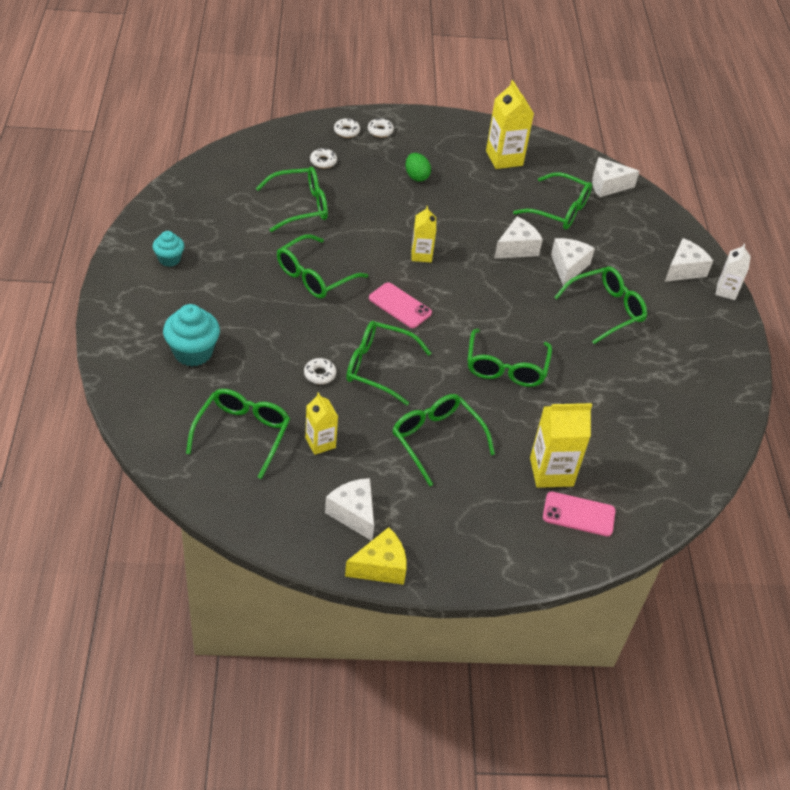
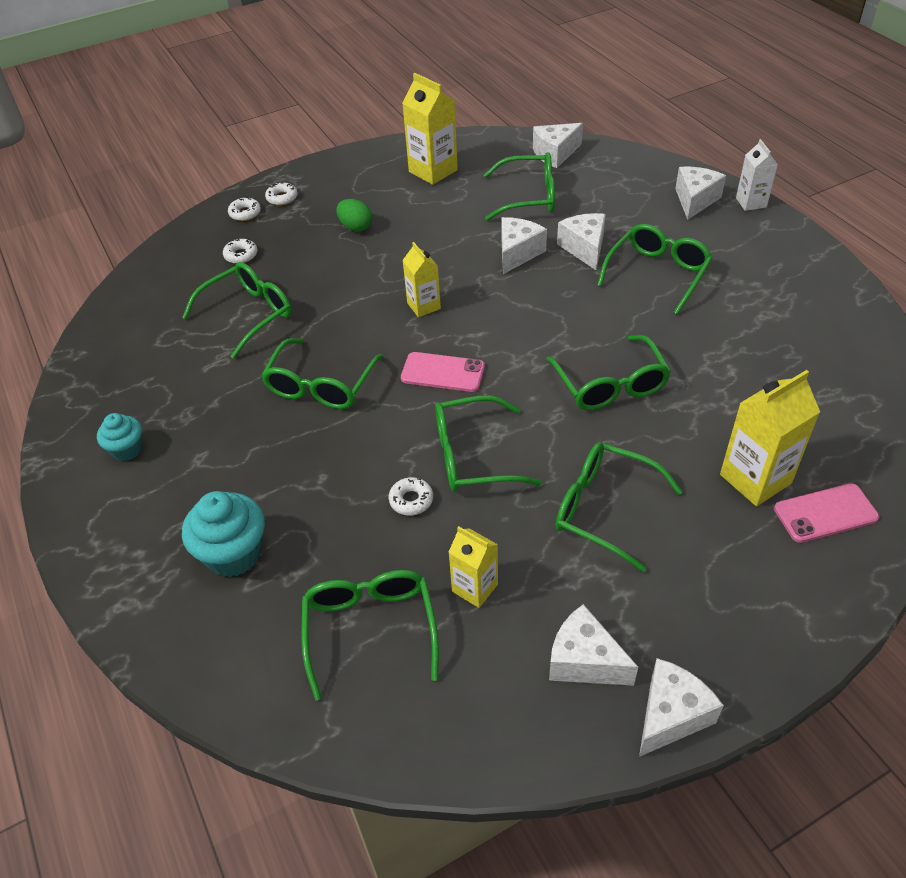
camera: 20 degrees left, 0 degrees up
yellow cheese [345,527,407,585] -> white cheese [639,658,724,757]

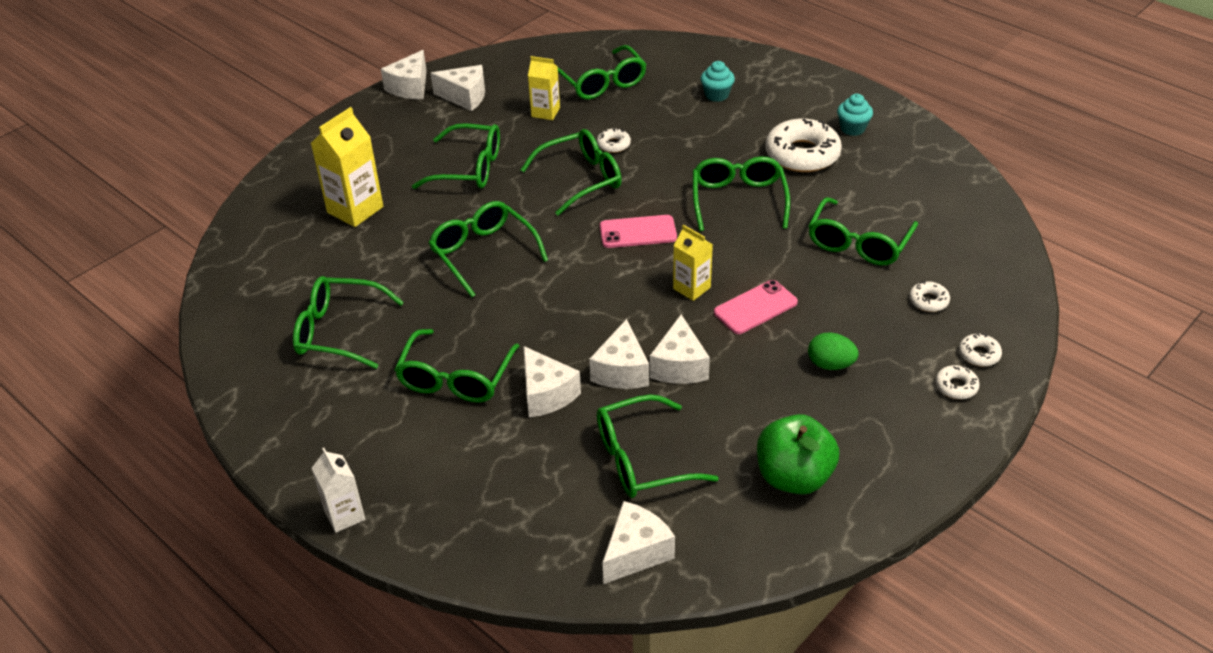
camera: 160 degrees right, 5 degrees down
turquoise cupcake [182,491,265,577] -> turquoise cupcake [701,61,735,102], size x0.60
yellow carton [402,73,458,185] -> green apple [757,414,839,494]
white cheese [675,167,726,220] -> white cheese moved to [650,315,710,384]
pink phone [774,483,879,543] -> pink phone moved to [714,280,798,334]
none -> green glasses [293,276,404,369]
none -> white donut [765,119,842,172]

